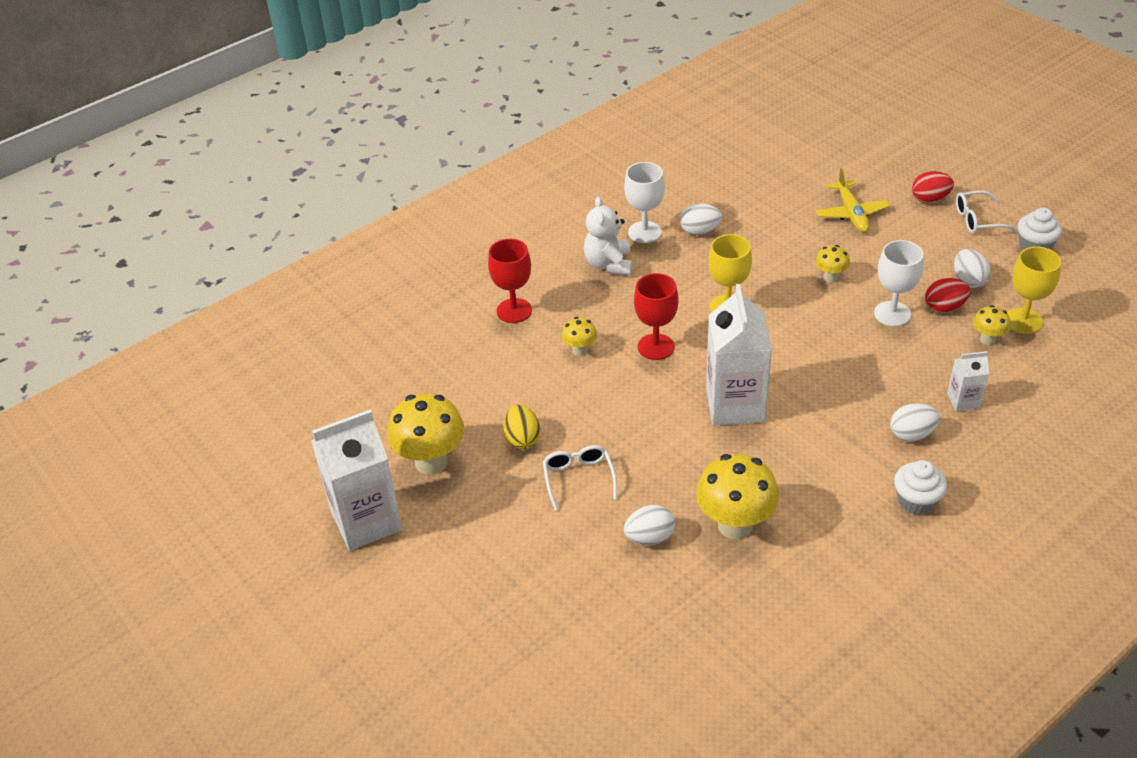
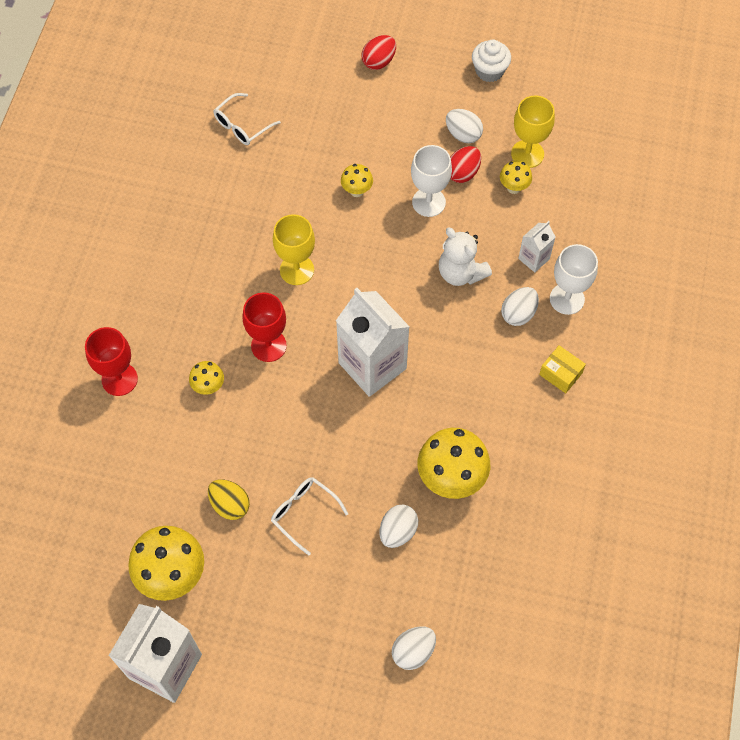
camera: 40 degrees left, 20 degrees up
white teddy bear [584,196,633,275] -> white teddy bear moved to [439,228,492,286]
white goblet [624,162,665,243] -> white goblet moved to [550,244,598,315]
white egg [680,203,722,235] -> white egg moved to [392,626,436,670]
yellow plane [816,168,890,232] -> none
white cupcake [894,460,947,515] -> yellow box [539,345,586,393]
white glasses [956,190,1017,233] -> white glasses moved to [213,93,281,145]

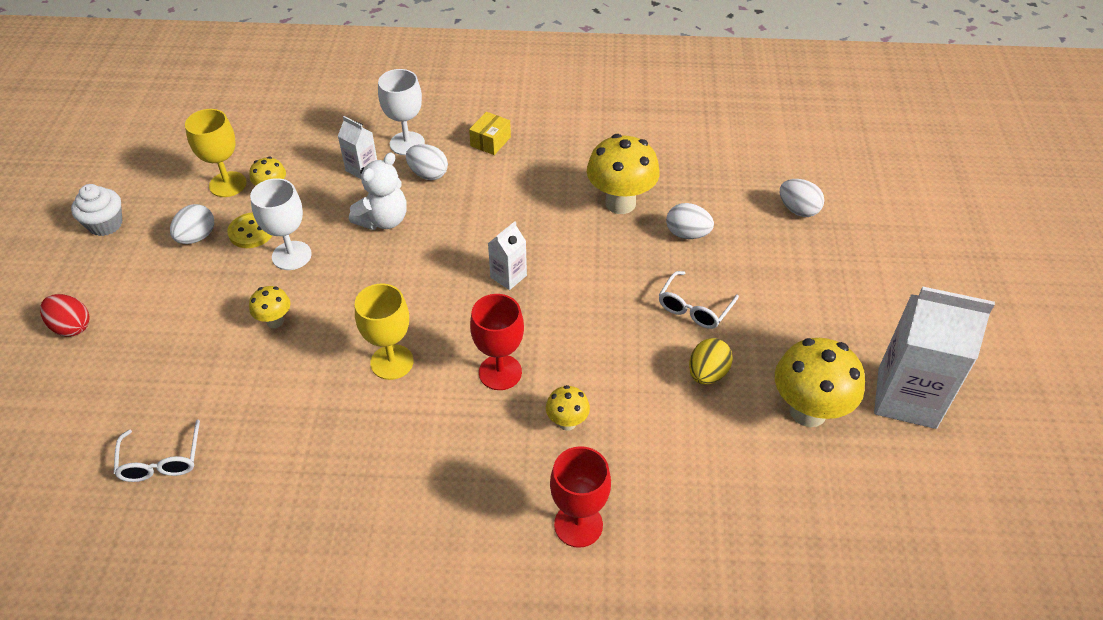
camera: 100 degrees left, 15 degrees down
white glasses [213,93,281,145] -> white glasses turned 45 degrees clockwise [114,419,200,482]
white carton [336,288,410,397] -> white carton [488,221,527,290], size x0.48
red egg [450,146,481,183] -> yellow button [227,213,272,248]

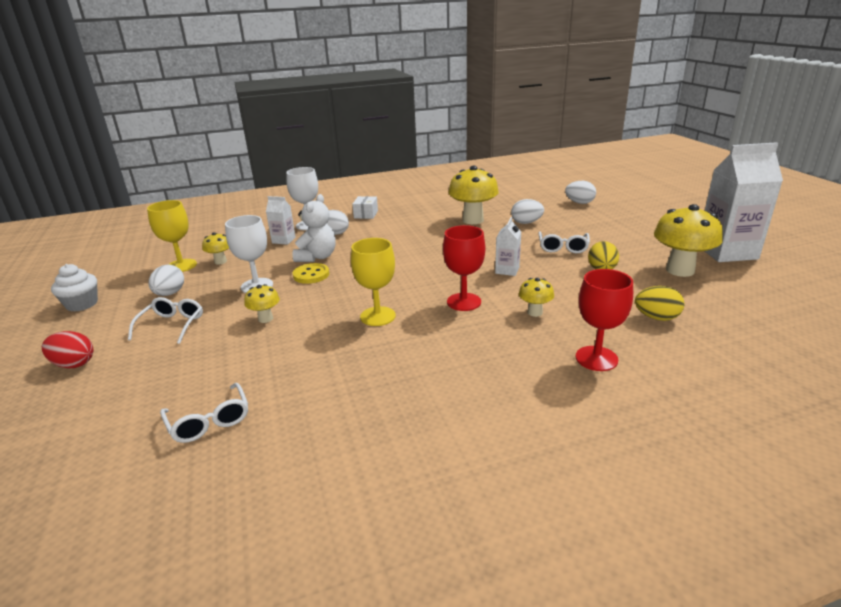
camera: 20 degrees left, 20 degrees down
yellow button [227,213,272,248] -> yellow button moved to [293,263,329,284]
yellow box [469,112,511,155] -> white box [352,196,378,219]
white carton [488,221,527,290] -> white carton moved to [495,217,521,276]
none -> white glasses [128,297,203,344]
none -> yellow egg [635,286,684,321]

